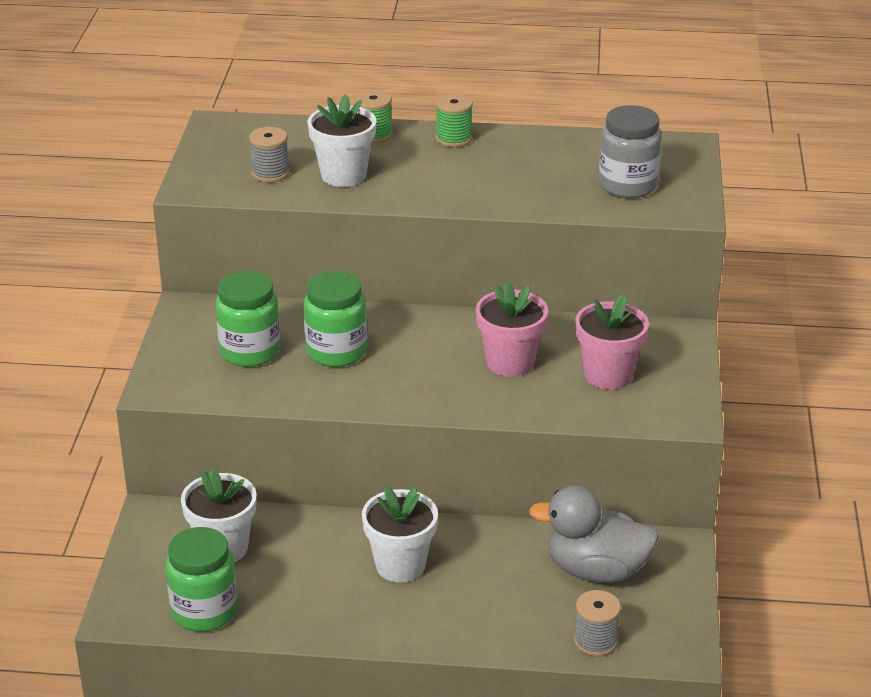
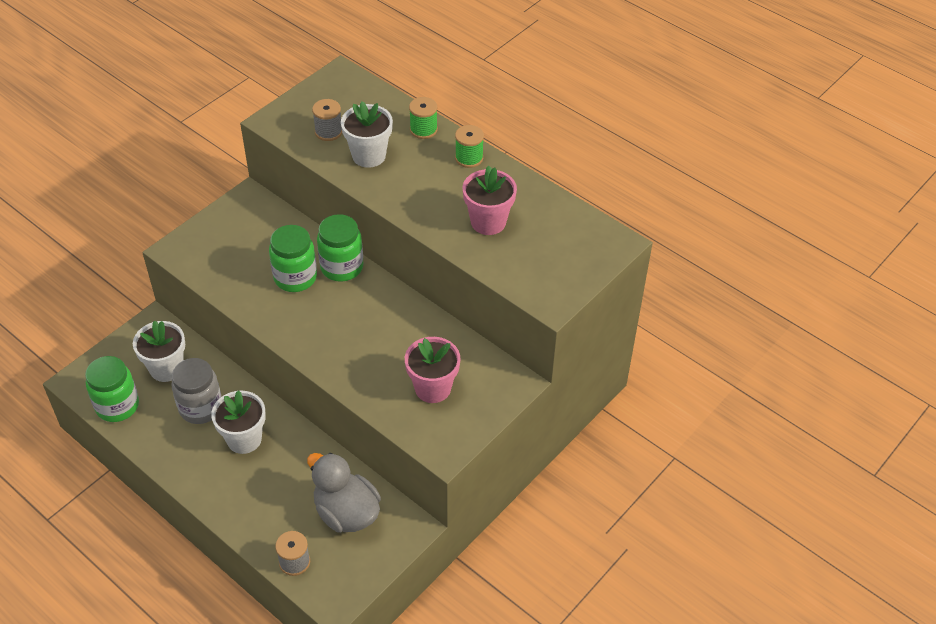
camera: 35 degrees right, 15 degrees up
green jar [216,271,280,367] -> green jar moved to [317,214,363,282]
pink flower pot [476,281,548,377] -> pink flower pot moved to [463,166,517,235]
grey jar [599,105,662,198] -> grey jar moved to [171,358,221,424]

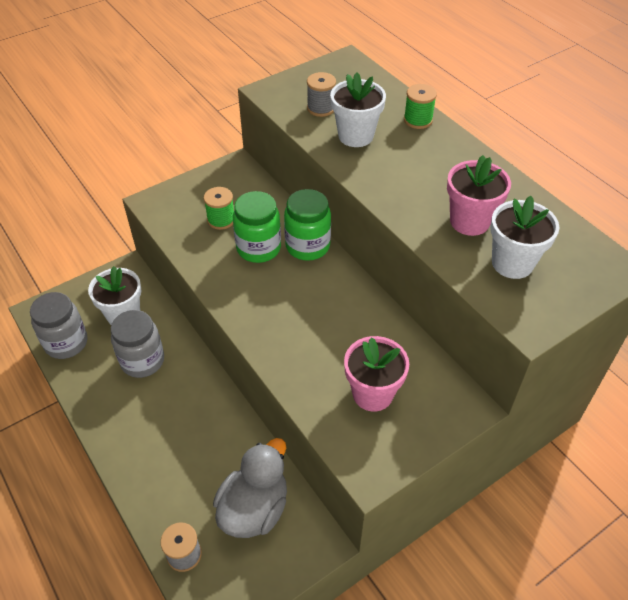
camera: 15 degrees right, 0 degrees up
green jar [85,356,139,422] -> grey jar [30,292,87,359]
white flower pot [211,390,266,454] -> white flower pot moved to [490,196,559,279]
grey duck [307,453,381,533] -> grey duck turned 60 degrees clockwise [213,438,287,538]
green spool [455,125,484,168] -> green spool moved to [204,187,234,230]

